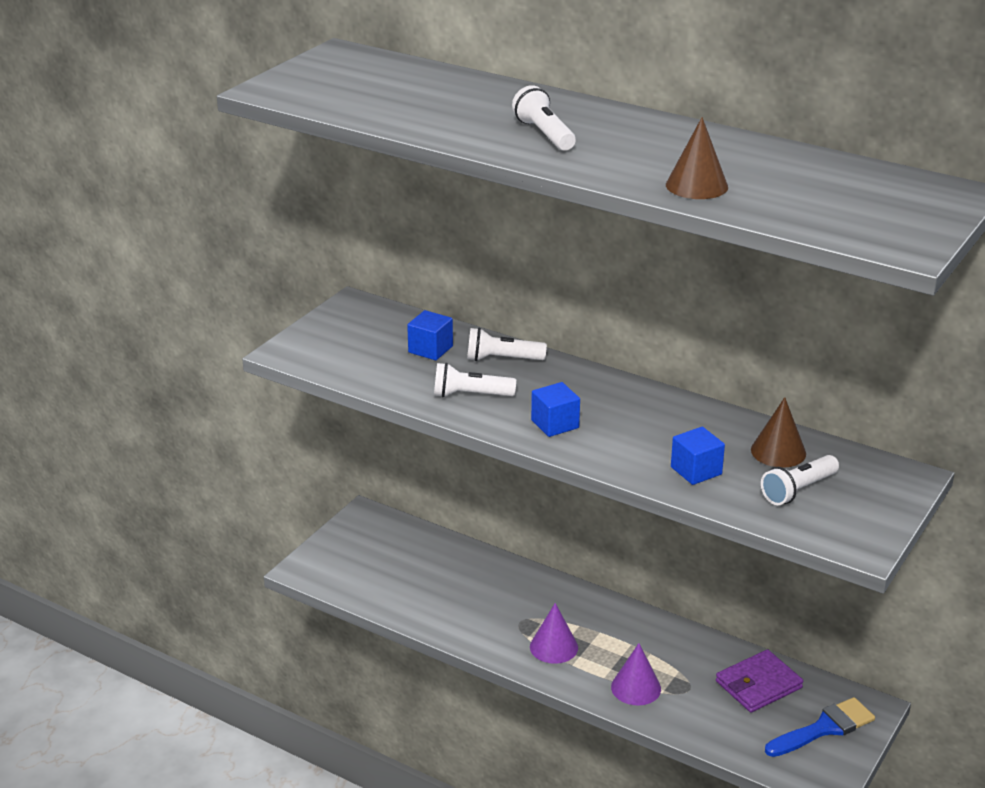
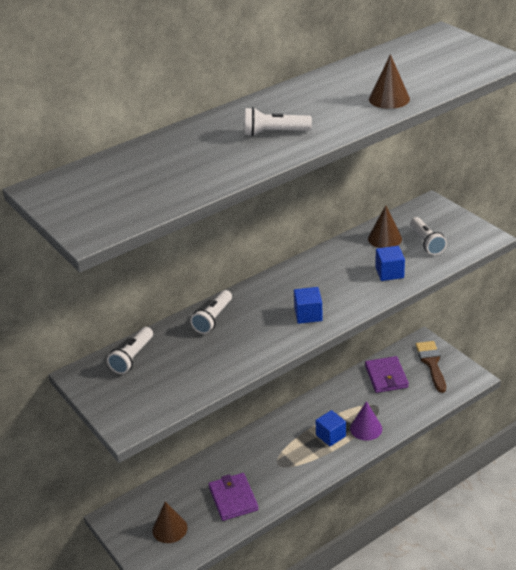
camera: 65 degrees left, 5 degrees up
blue cube [407,310,453,360] -> blue cube moved to [315,410,346,446]
white flashlight [434,363,516,397] -> white flashlight moved to [107,327,153,374]
purple cone [530,603,578,664] -> none
blue brush [765,697,875,757] -> brown brush [416,341,446,393]
none -> brown cone [152,501,187,543]
none -> purple wallet [208,473,259,521]

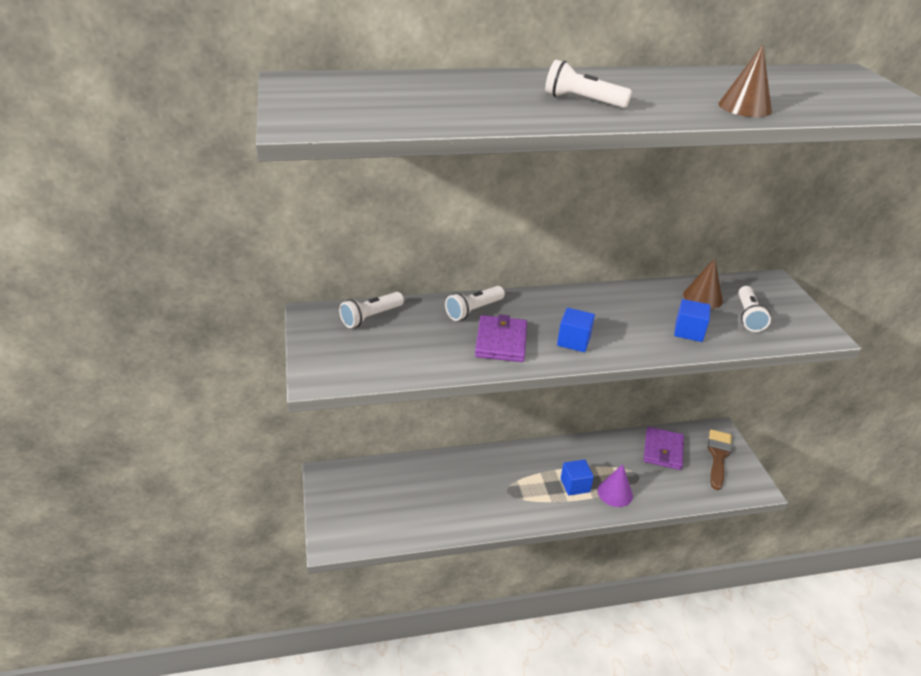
camera: 20 degrees right, 0 degrees up
brown cone [152,501,187,543] -> none
purple wallet [208,473,259,521] -> purple wallet moved to [475,314,527,362]

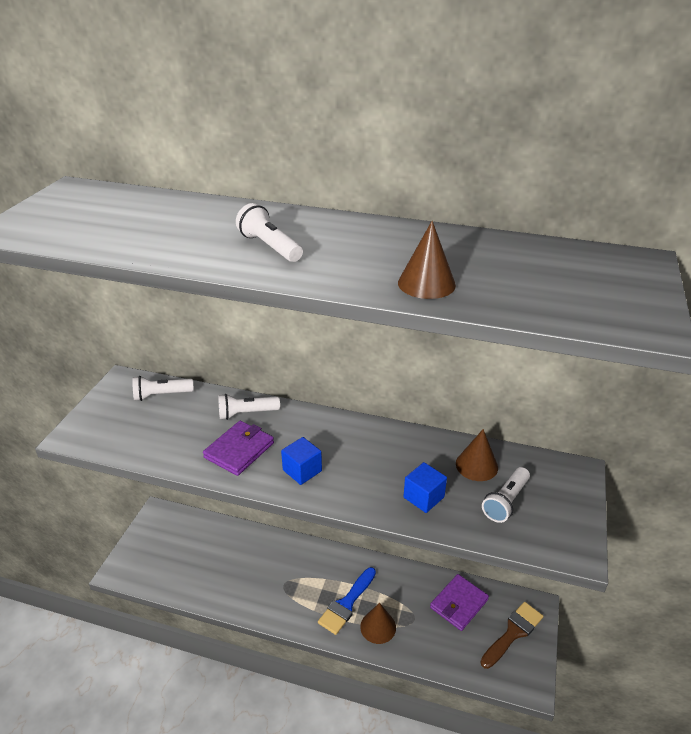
camera: 30 degrees right, 0 degrees up
blue cube [561,459,594,496] -> blue brush [318,567,376,635]
purple cone [597,464,633,507] -> brown cone [360,603,396,644]

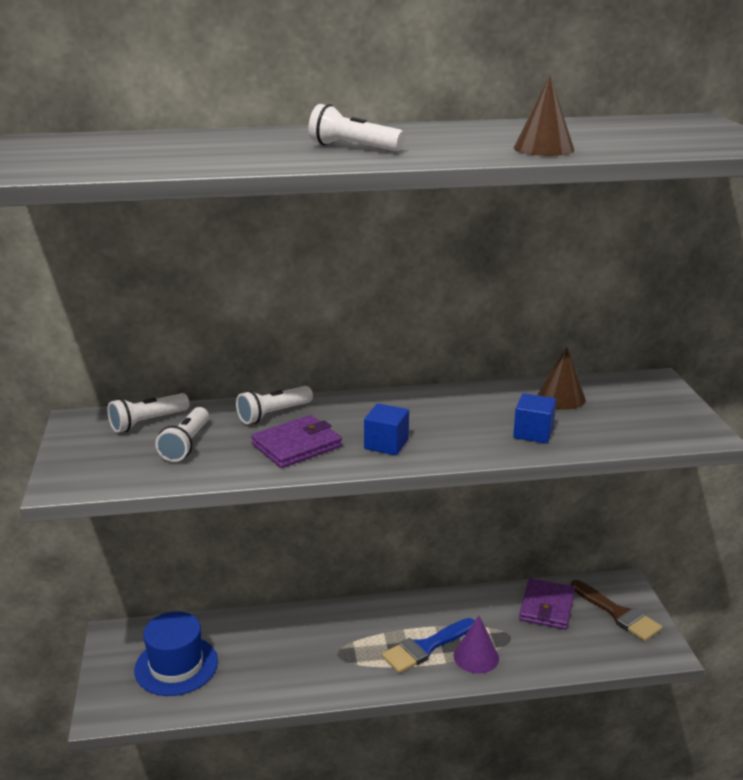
camera: 25 degrees left, 10 degrees down
purple wallet [203,421,274,476] -> purple wallet turned 45 degrees clockwise [251,415,342,468]
blue brush [318,567,376,635] -> blue brush turned 45 degrees clockwise [382,618,475,673]
brown cone [360,603,396,644] -> purple cone [454,616,499,673]
brown brush [480,602,543,669] -> brown brush turned 120 degrees clockwise [571,580,662,641]
white flashlight [482,467,530,523] -> white flashlight moved to [155,407,209,462]
none -> blue hat [134,611,218,696]

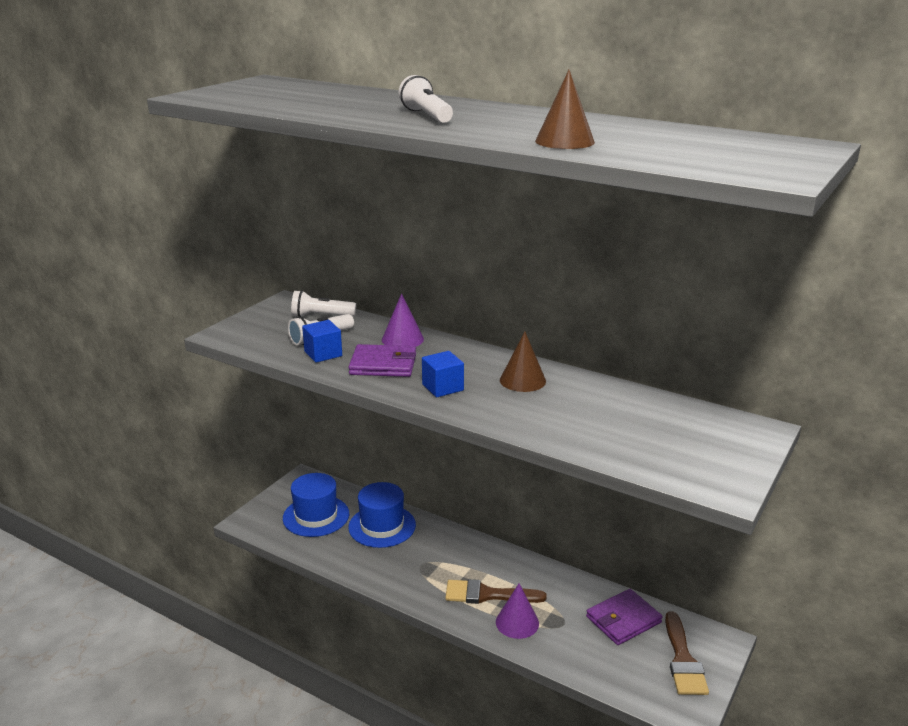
camera: 40 degrees right, 0 degrees up
white flashlight [236,386,313,424] -> purple cone [382,293,424,347]
blue brush [382,618,475,673] -> brown brush [445,579,547,604]
blue cube [513,393,556,444] -> blue cube moved to [302,320,342,363]
brown cone [538,347,586,409] -> brown cone moved to [500,332,546,392]
none -> blue hat [348,482,416,548]

